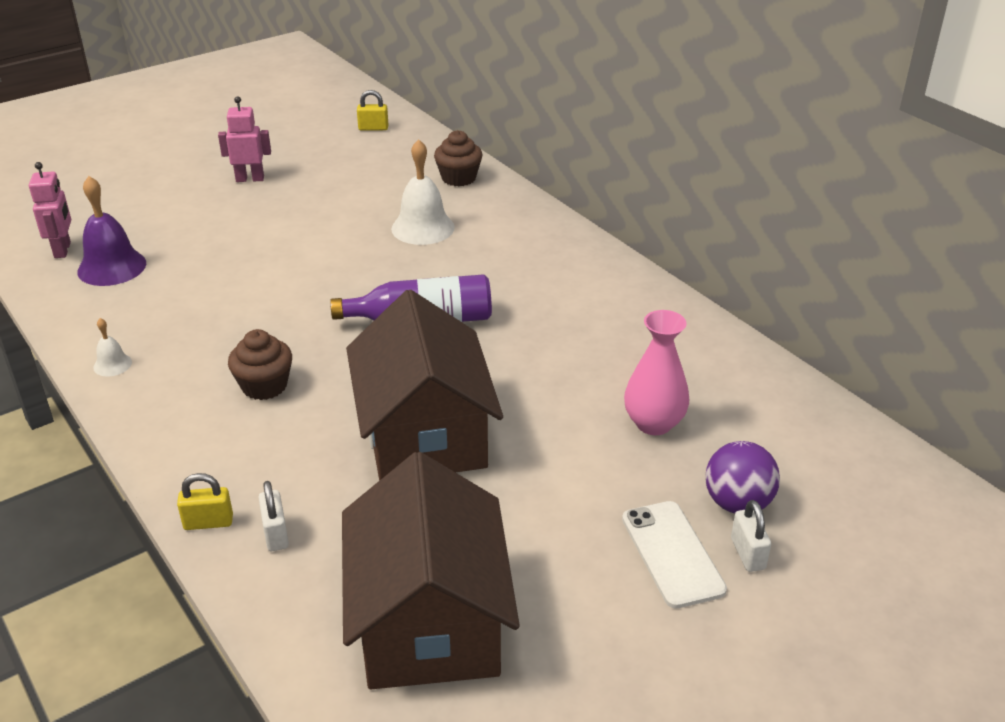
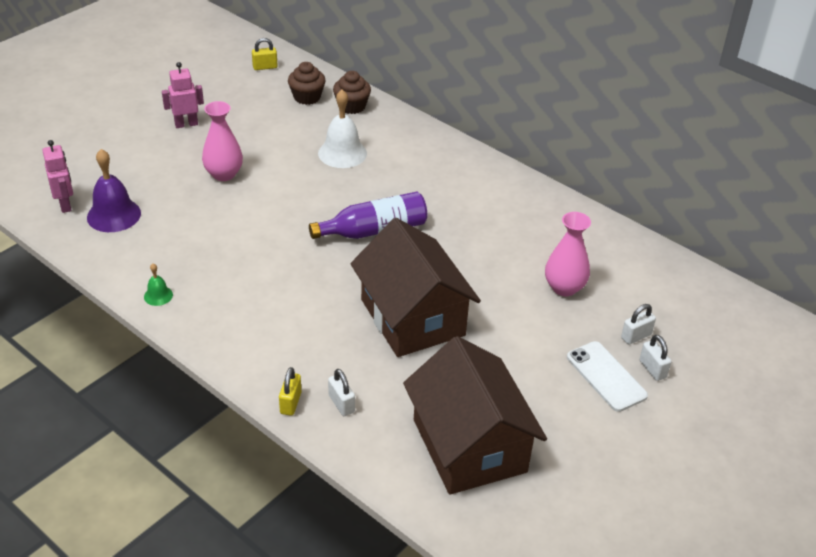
camera: 15 degrees left, 5 degrees up
white bell [93,318,132,376] -> green bell [144,264,173,306]
yellow padlock [177,473,233,530] -> yellow padlock turned 60 degrees counterclockwise [279,367,301,416]
brown cupcake [228,329,292,400] -> brown cupcake moved to [288,62,326,105]
purple ball [705,441,780,513] -> white padlock [621,304,656,344]
none -> pink vase [202,101,243,181]

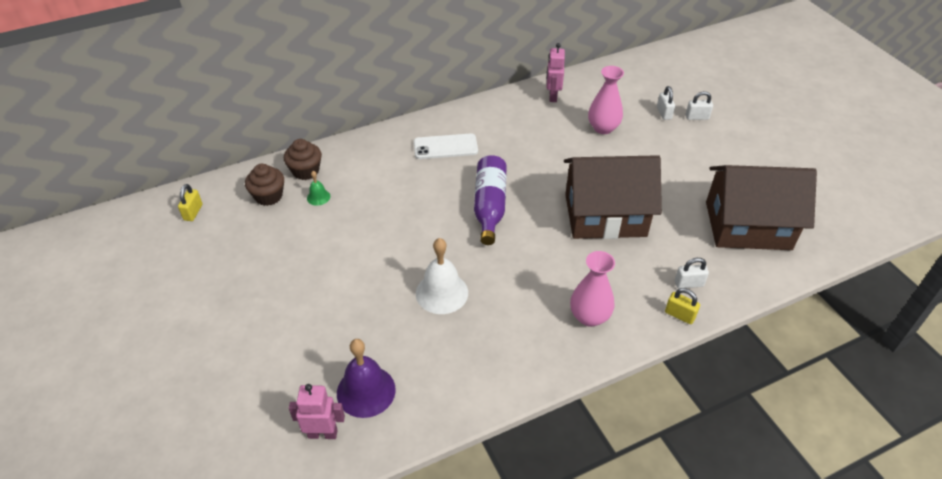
camera: 65 degrees left, 5 degrees up
green bell [144,264,173,306] -> green bell moved to [307,171,330,206]
pink robot [162,62,204,128] -> pink robot moved to [546,43,565,102]
pink vase [202,101,243,181] -> pink vase moved to [570,251,615,327]
white bell [318,90,367,168] -> white bell moved to [416,238,468,314]
white phone [567,341,648,412] -> white phone moved to [414,133,478,159]

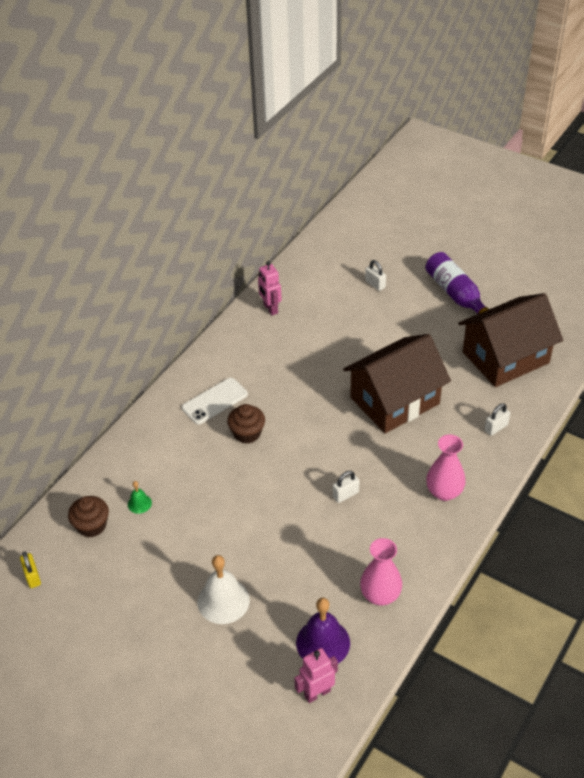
camera: 30 degrees left, 0 degrees up
brown cupcake [284,139,322,180] -> brown cupcake moved to [227,404,265,444]
white bell [416,238,468,314] -> white bell moved to [197,555,250,624]
purple bottle [474,155,507,245] -> purple bottle moved to [425,252,489,314]
pink vase [588,66,624,134] -> pink vase moved to [360,538,402,605]
yellow padlock [665,288,700,324] -> none
white padlock [686,91,713,120] -> white padlock moved to [333,471,359,503]

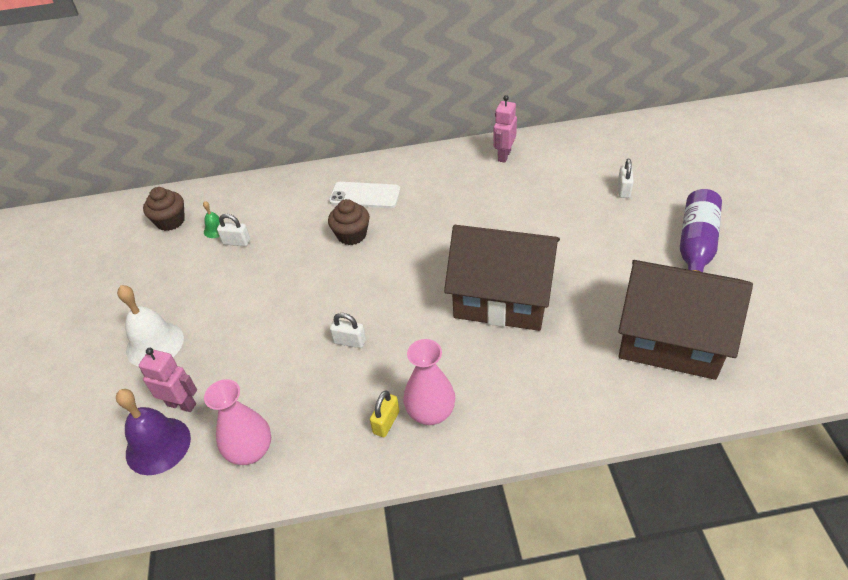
camera: 50 degrees right, 0 degrees up
yellow padlock [20,551,41,588] -> yellow padlock moved to [370,391,399,437]
pink robot [294,648,338,703] -> pink robot moved to [139,348,197,412]
white padlock [485,403,510,436] -> white padlock moved to [217,214,250,246]

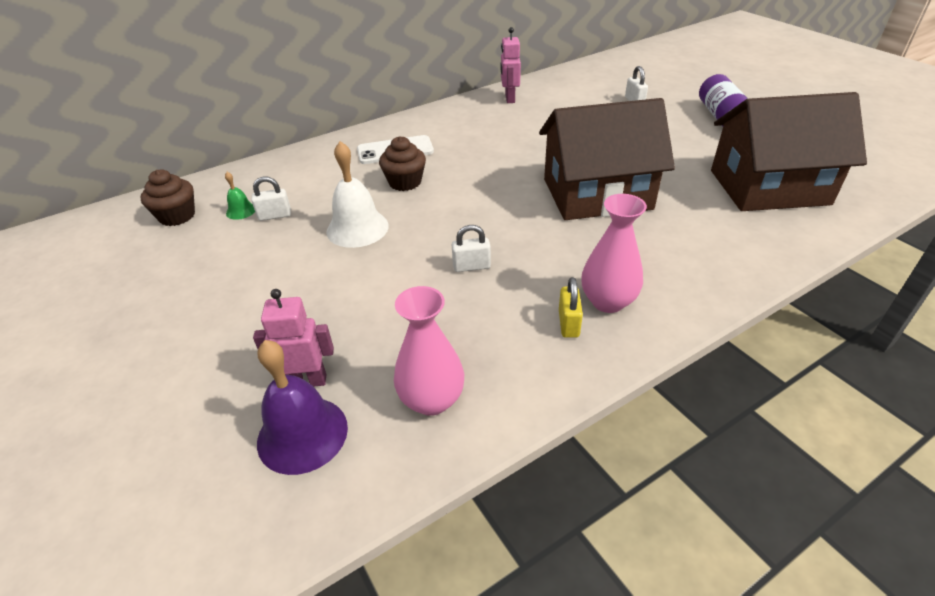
camera: 25 degrees left, 5 degrees down
white bell [117,285,184,367] -> white bell moved to [326,141,389,248]

